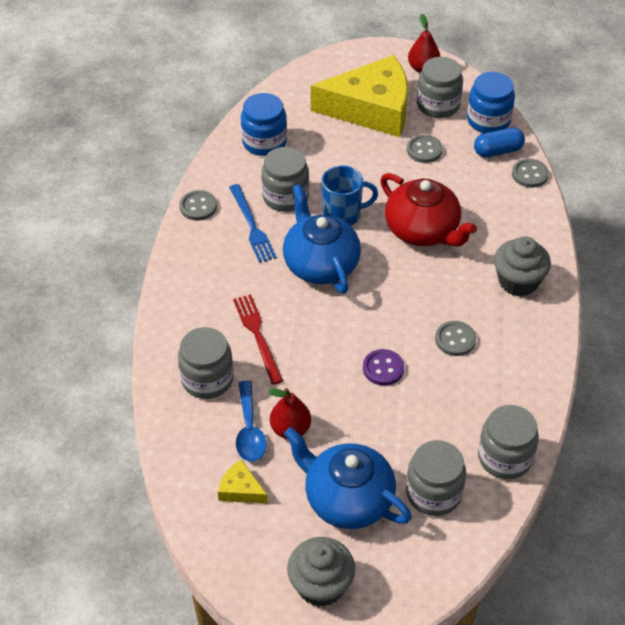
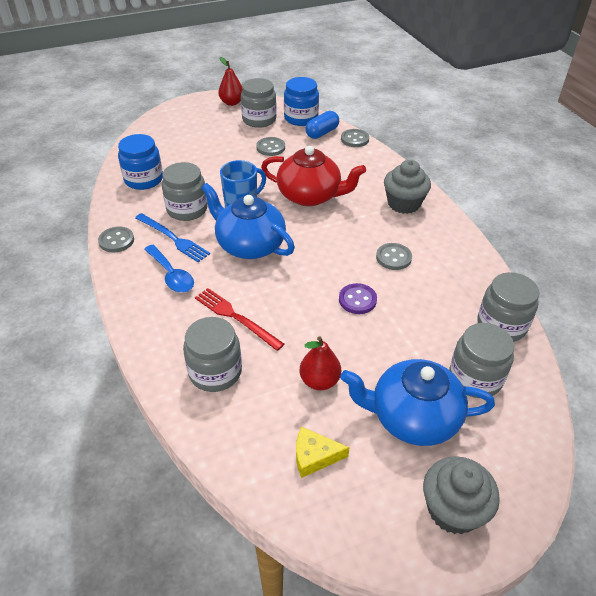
camera: 30 degrees left, 5 degrees down
blue spoon [236,381,267,462] -> blue spoon moved to [144,245,194,293]
yellow cheese [311,55,408,137] -> none

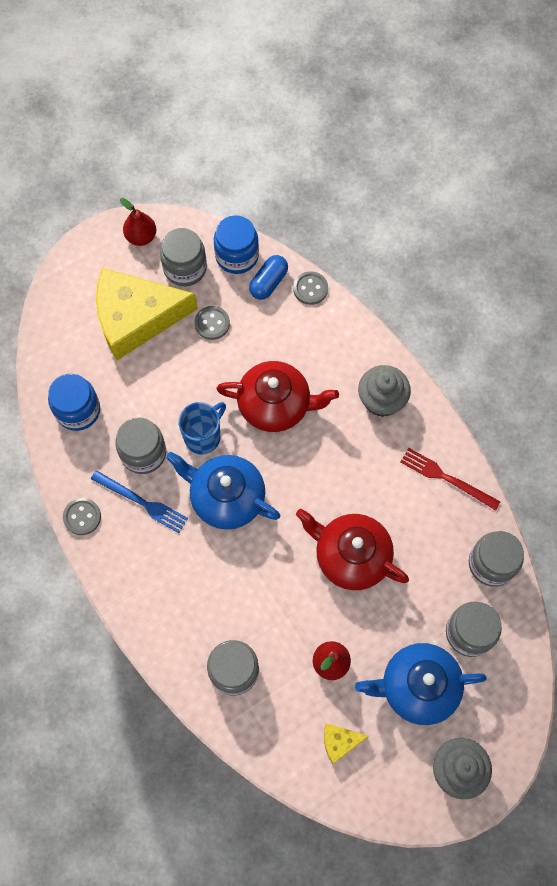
camera: 10 degrees left, 25 degrees up
blue spoon [144,245,194,293] -> none
red fork [195,288,284,351] -> red fork moved to [401,448,501,511]
purple button [339,283,377,314] -> red teapot [296,509,409,590]
grey button [376,243,412,270] -> none
none -> yellow cheese [96,268,198,360]

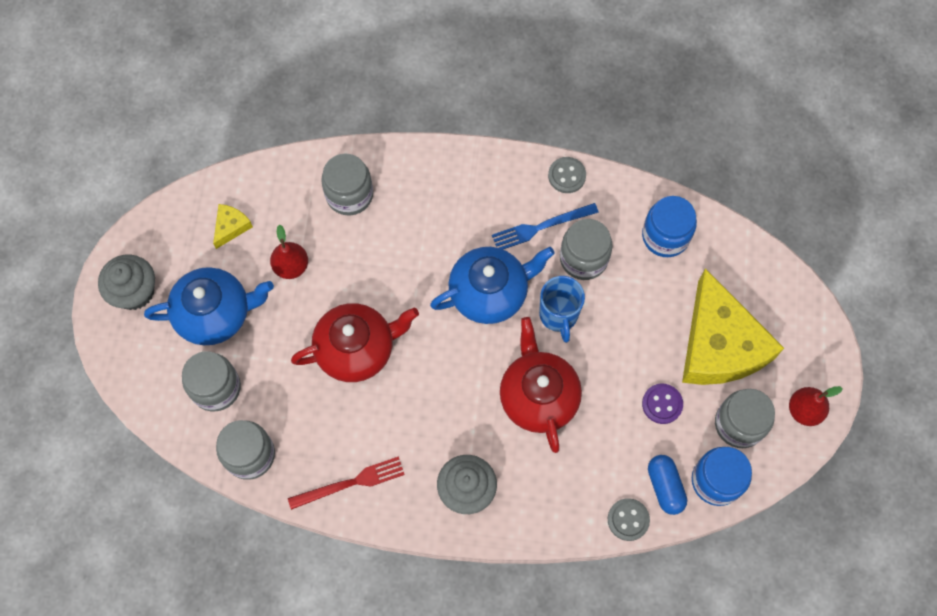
camera: 130 degrees right, 0 degrees up
yellow cheese [96,268,198,360] -> yellow cheese turned 135 degrees clockwise [682,268,784,385]
grey button [194,306,230,340] -> purple button [642,384,683,424]
red teapot [217,361,339,432] -> red teapot turned 120 degrees clockwise [500,317,582,453]
blue teapot [355,643,487,725] -> blue teapot turned 45 degrees clockwise [144,267,274,345]

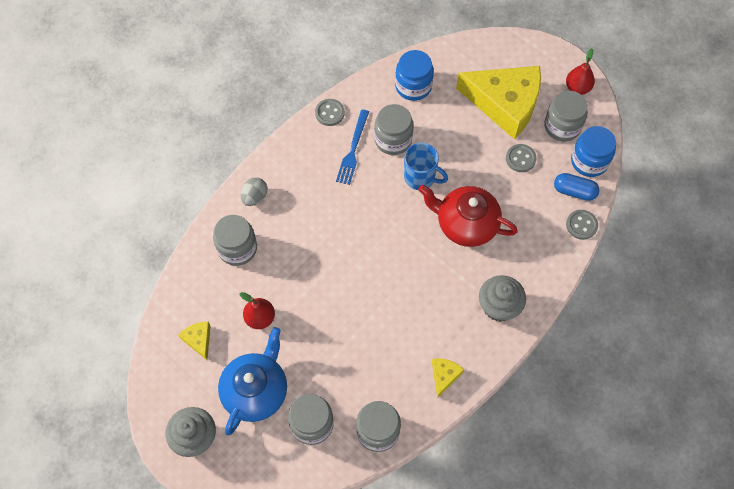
camera: 55 degrees left, 5 degrees down
red fork [288,456,405,510] -> yellow cheese [432,358,464,398]
red teapot [291,303,419,382] -> none
blue teapot [430,247,555,324] -> none
purple button [642,384,683,424] -> grey button [506,144,537,172]
none -> grey egg [241,177,267,206]

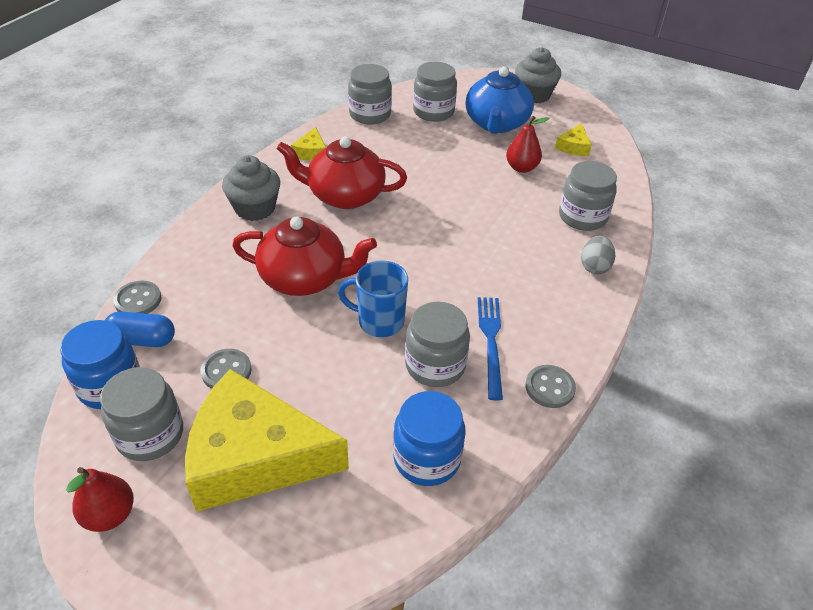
camera: 165 degrees right, 20 degrees down
yellow cheese [178,321,211,360] -> yellow cheese turned 60 degrees clockwise [555,123,592,156]
none -> red teapot [277,136,407,209]

